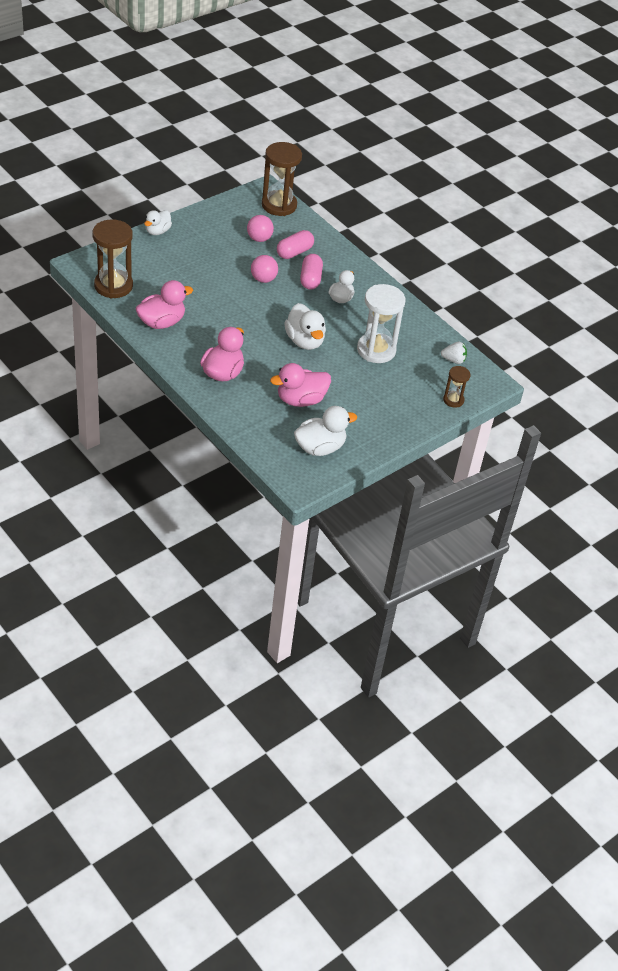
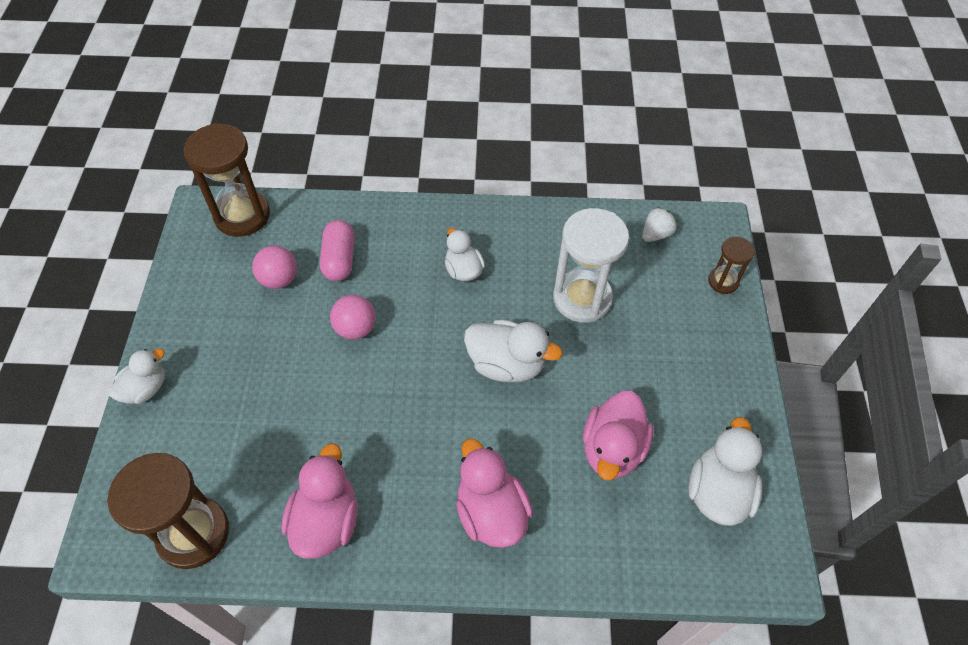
camera: 45 degrees left, 10 degrees up
white duck [144,210,172,235] -> white duck turned 120 degrees counterclockwise [108,349,165,404]
pink capsule [300,254,323,290] -> none

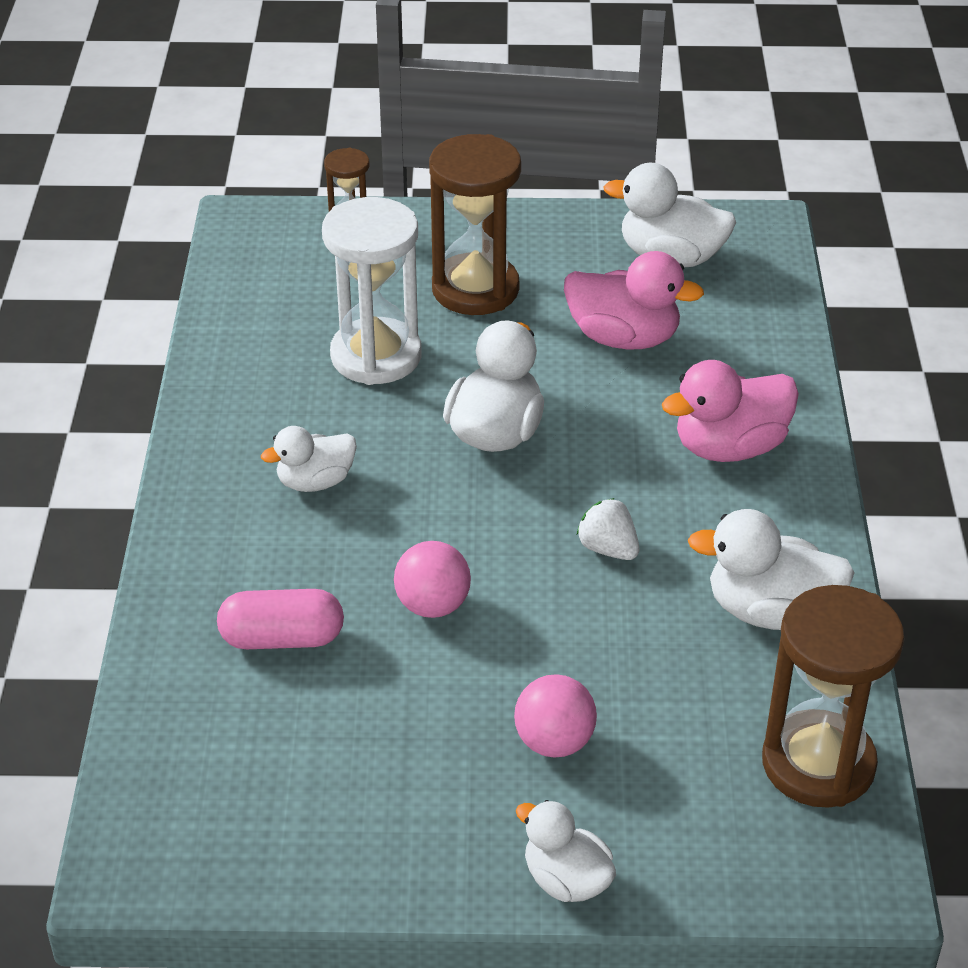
camera: 90 degrees left, 15 degrees down
brown hourglass [184,123,270,237] -> brown hourglass moved to [429,134,521,315]
pink ball [252,246,297,289] -> pink ball moved to [514,674,597,758]
pink duck [282,443,358,559] -> white duck [688,509,855,630]
white strawberry [642,207,677,242] -> white strawberry moved to [577,498,639,560]

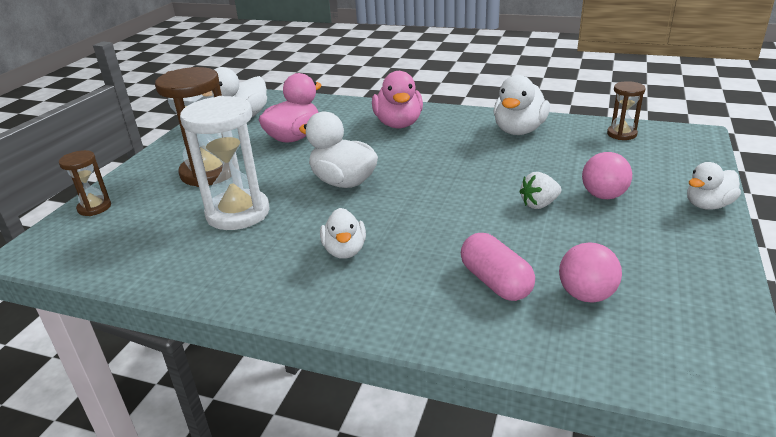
camera: 70 degrees left, 10 degrees down
pink capsule [217,589,344,649] -> pink capsule turned 45 degrees counterclockwise [461,233,535,301]
pink ball [394,541,471,618] -> pink ball moved to [559,242,622,303]
white strawberry [577,498,639,560] -> white strawberry moved to [519,172,561,209]
brown hourglass [762,585,904,808] -> brown hourglass [607,81,646,140], size x0.52

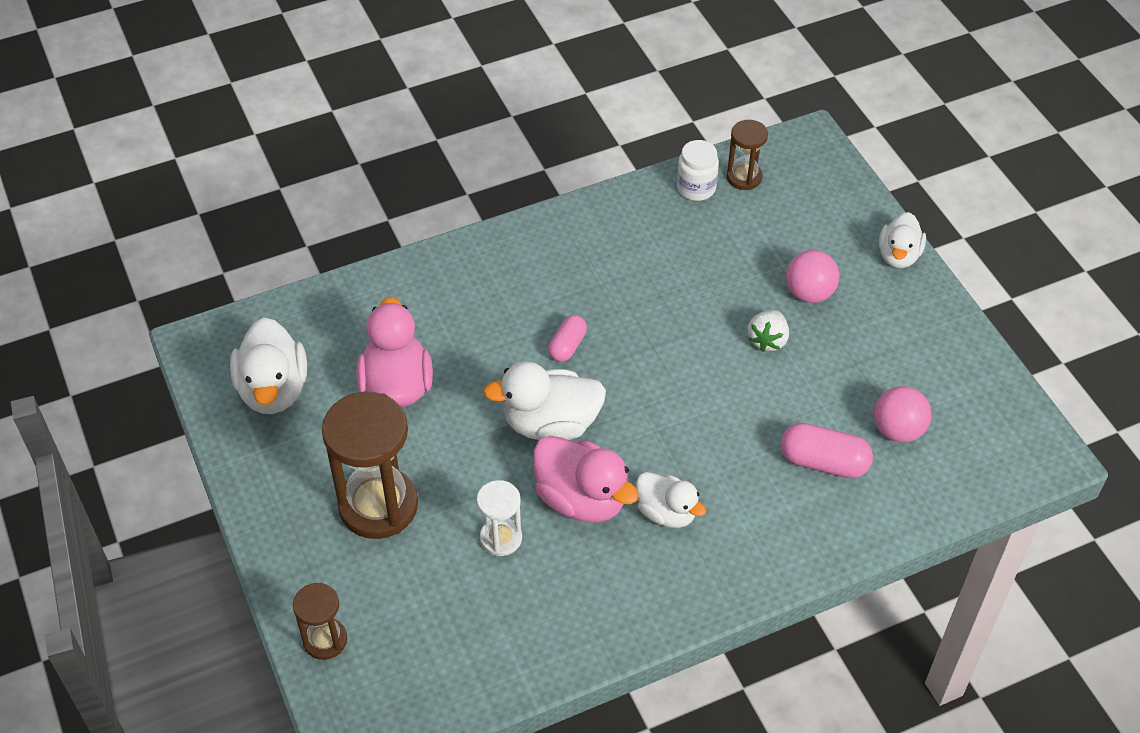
camera: 45 degrees left, 20 degrees up
white hourglass [180,96,270,230] -> white hourglass [477,480,522,556], size x0.52
pink duck [372,71,423,128] -> pink duck moved to [533,436,639,523]
white duck [494,75,550,135] -> none
none -> pink capsule [548,315,587,362]
none -> white jar [677,140,719,201]

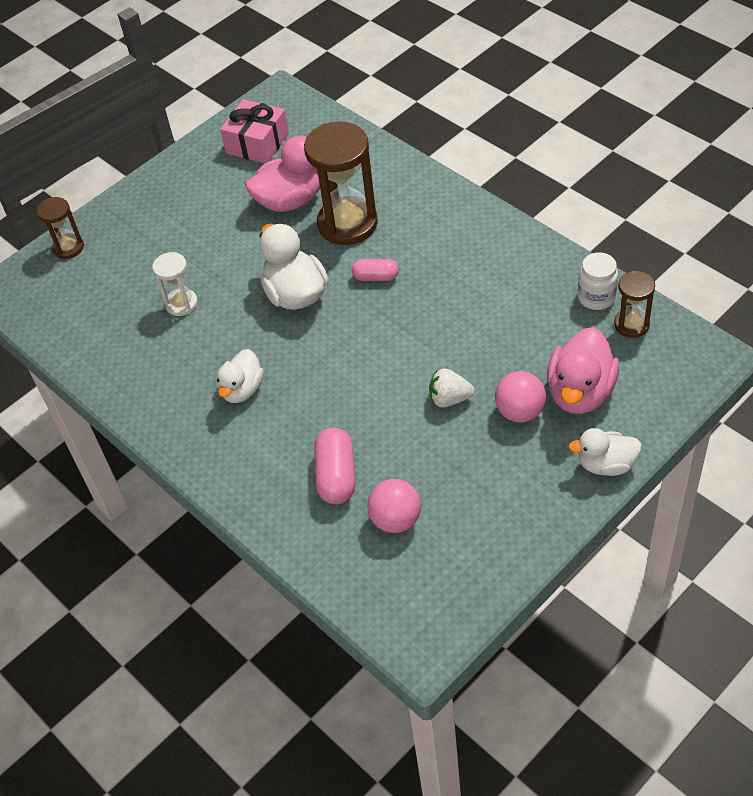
camera: 75 degrees right, 0 degrees up
white duck [230,317,307,414] -> pink gift [220,99,289,163]
brown hourglass [322,392,418,539] -> brown hourglass moved to [304,121,378,245]
pink duck [533,436,639,523] -> pink duck moved to [547,327,619,414]

